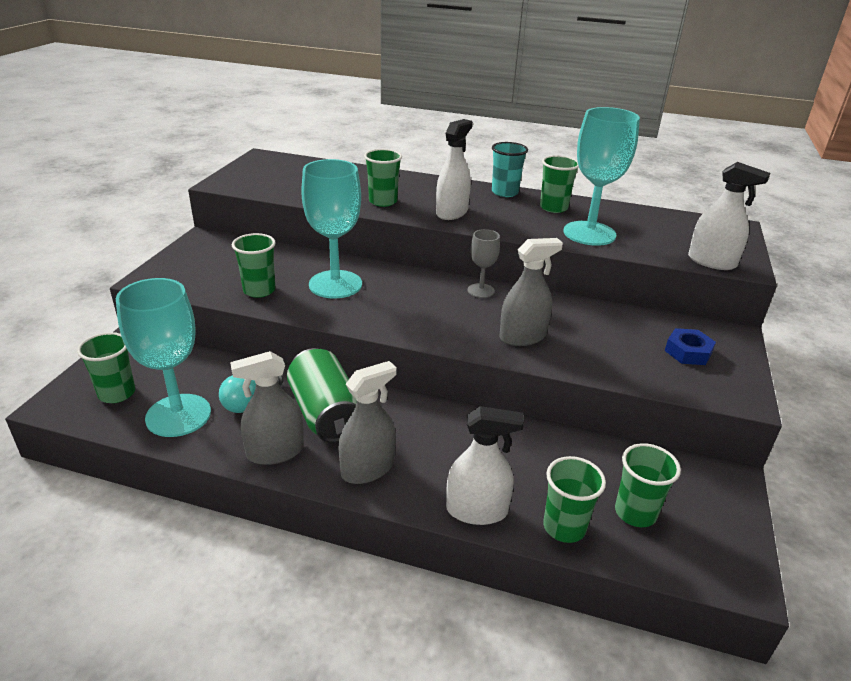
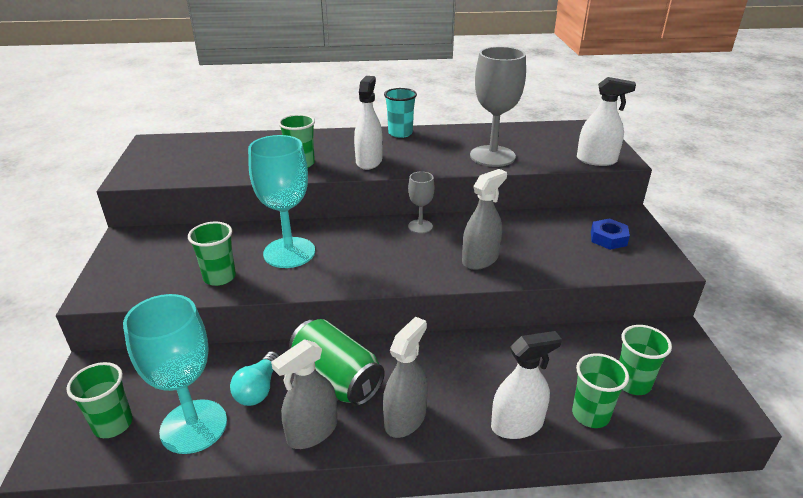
camera: 20 degrees left, 0 degrees up
green cup [540,155,579,213] -> none
turquoise goblet [564,107,640,246] -> grey goblet [470,47,526,167]

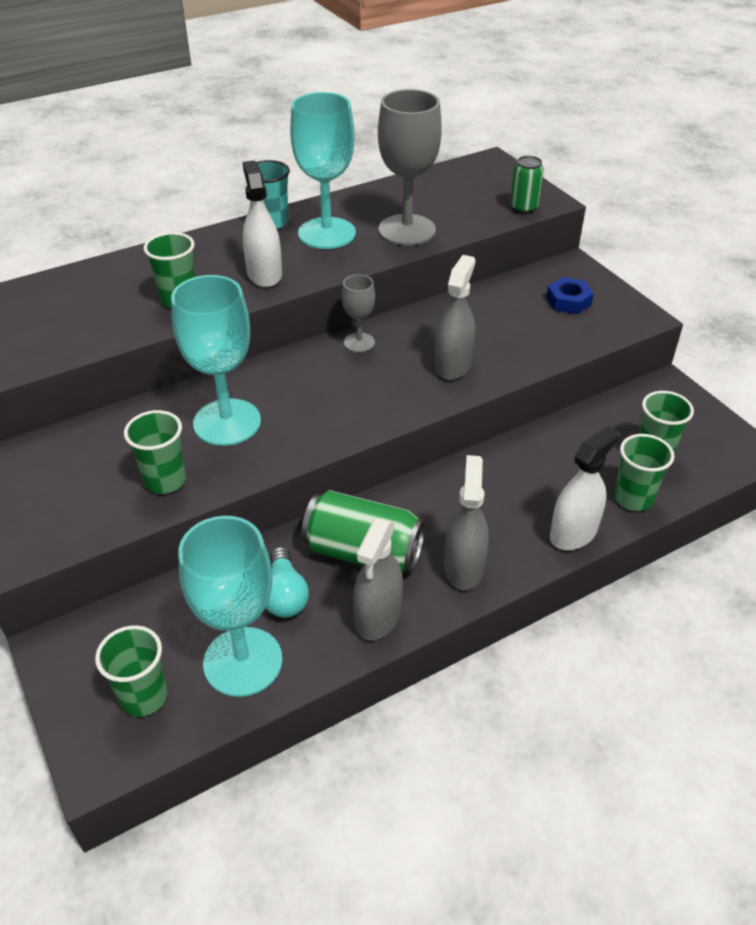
camera: 25 degrees left, 10 degrees up
white spray bottle [577,77,636,166] -> green can [510,156,544,214]
none -> turquoise goblet [290,92,356,249]

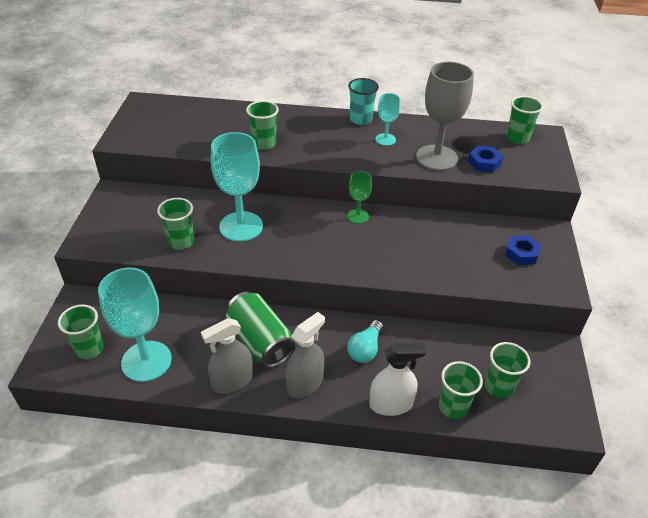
camera: 35 degrees right, 0 degrees up
white spray bottle [242,160,282,287] -> none
turquoise light bulb [266,547,309,618] -> turquoise light bulb moved to [347,320,383,363]
turquoise goblet [290,92,356,249] -> turquoise goblet [375,93,400,146], size x0.51
grey goblet [342,274,375,353] -> green goblet [347,171,372,224]
grey spray bottle [435,255,476,380] -> none
green can [510,156,544,214] -> none
none -> blue nut [468,146,503,172]
none -> green cup [506,96,543,144]

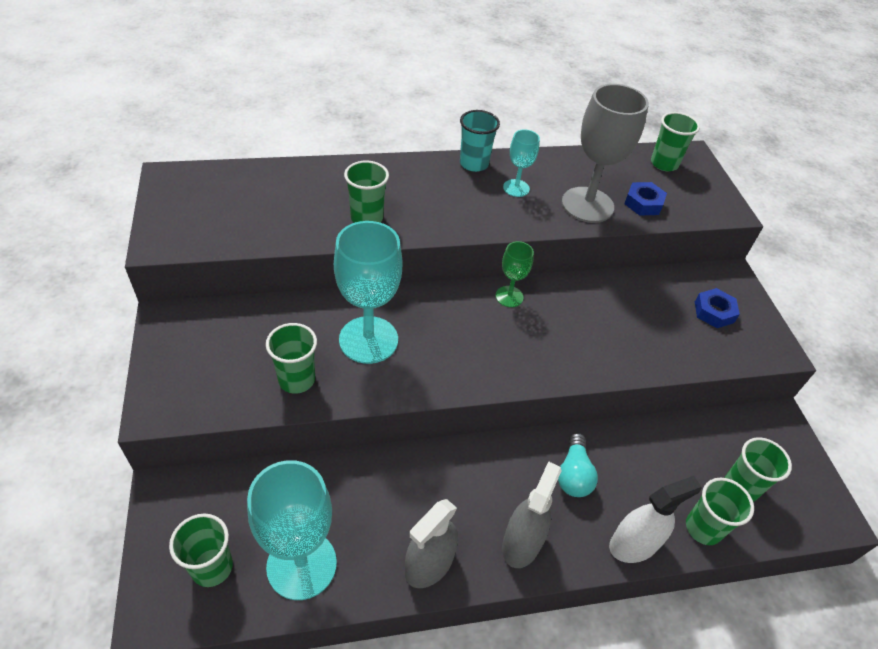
camera: 20 degrees left, 5 degrees up
green can [226,292,295,368] -> none

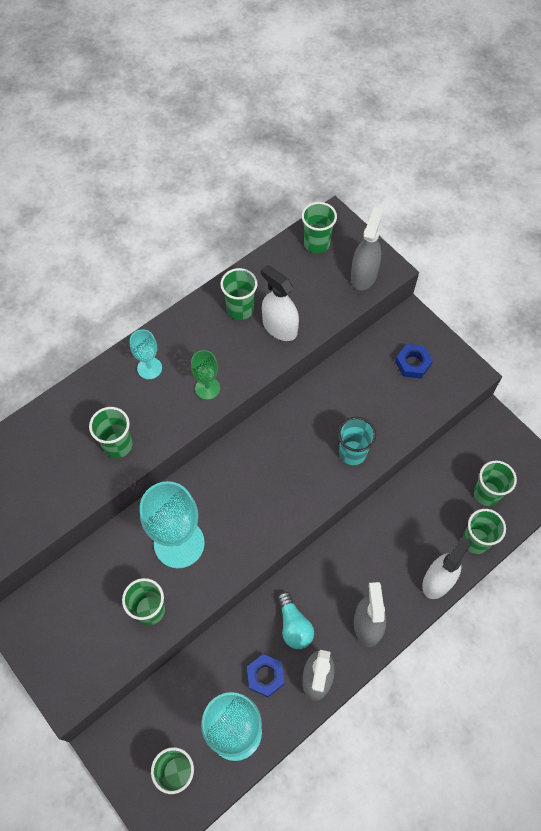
camera: 25 degrees left, 15 degrees up
turquoise cup [460,110,500,172] -> turquoise cup moved to [338,417,376,465]
green goblet [496,241,534,307] -> green goblet moved to [191,350,220,400]
turquoise goblet [503,129,540,197] -> turquoise goblet moved to [130,329,162,379]
turquoise light bulb [558,433,598,497] -> turquoise light bulb moved to [277,591,314,649]
grey goblet [562,84,649,223] -> white spray bottle [261,265,299,341]
blue nut [624,182,667,216] -> blue nut moved to [247,654,284,697]
none -> green cup [220,268,258,320]
none -> grey spray bottle [351,207,383,290]

